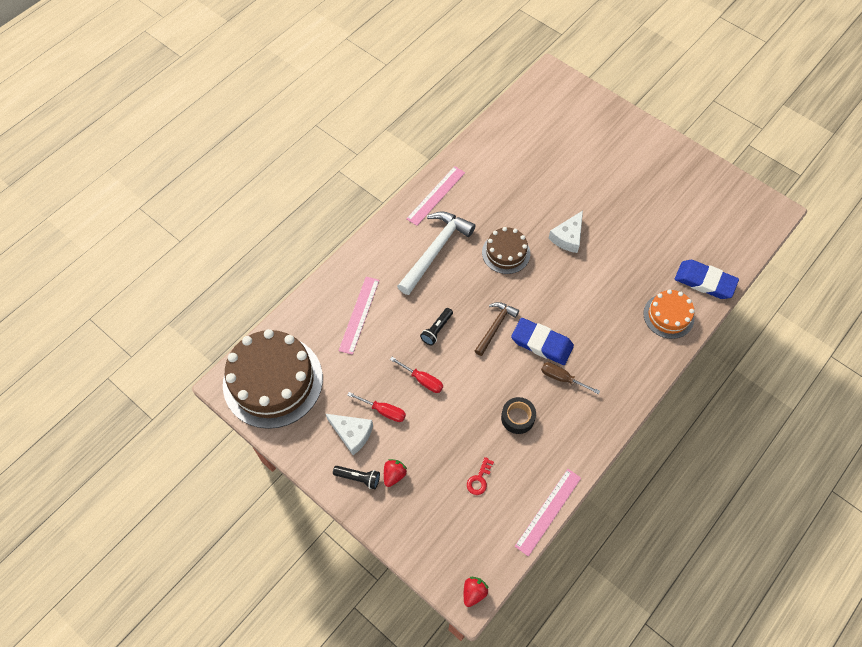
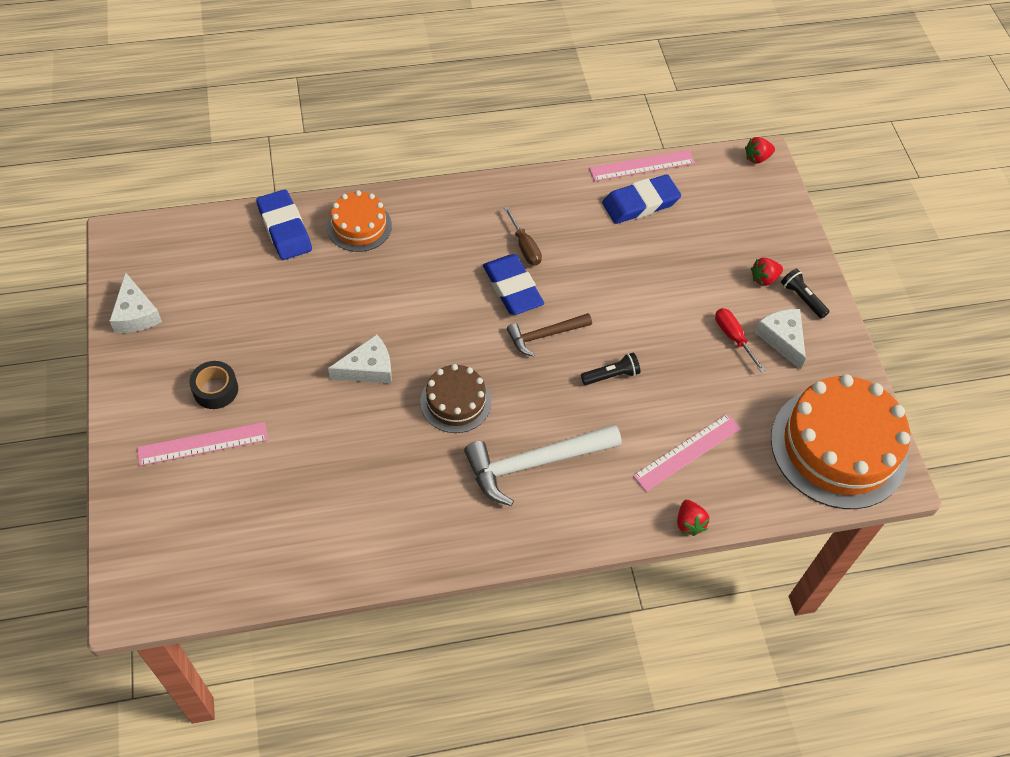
camera: 145 degrees left, 5 degrees down
brown cake [223,329,323,429] -> orange cake [771,374,910,509]
red screwdriver [390,357,443,393] -> none
pink ruler [406,166,465,226] -> pink ruler moved to [137,422,268,466]
red key [467,457,494,495] -> none
black tape [501,397,536,434] -> black tape moved to [189,361,238,409]
none -> white cheese [110,272,162,333]
none -> blue eraser [602,174,681,224]
none -> red strawberry [677,500,709,536]

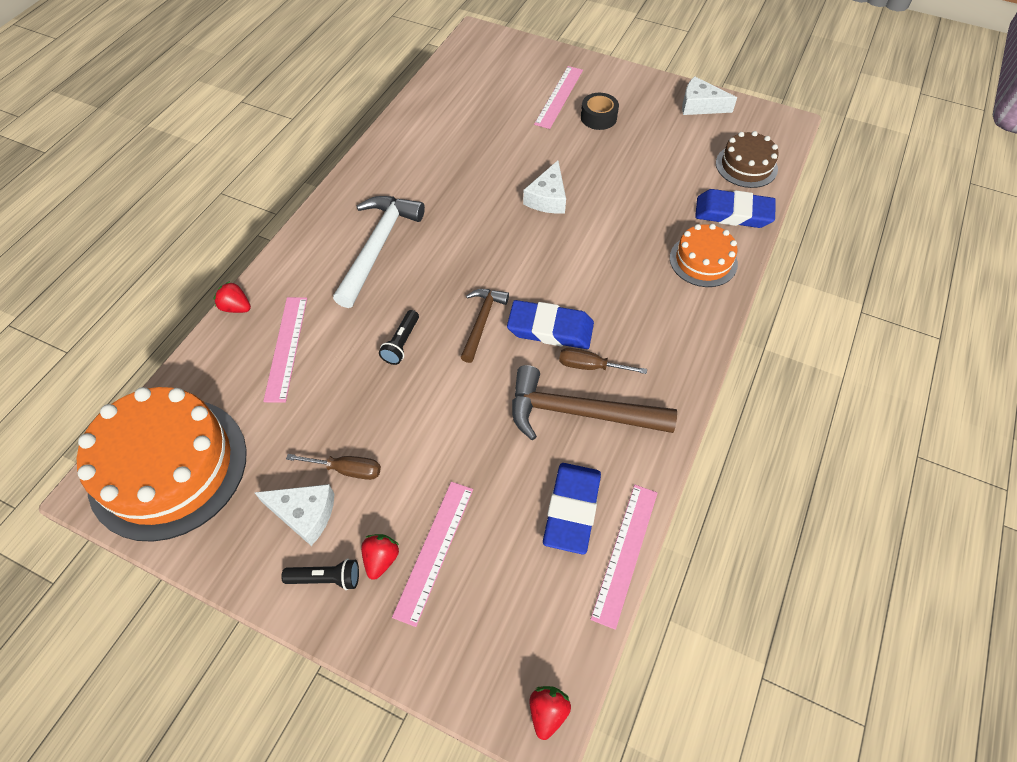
camera: 130 degrees right, 0 degrees up
brown cake [420,364,491,433] -> brown cake moved to [716,131,779,188]
red screwdriver [715,308,766,372] -> brown screwdriver [286,454,381,480]
none -> pink ruler [392,482,473,627]
none -> brown hammer [512,365,677,440]

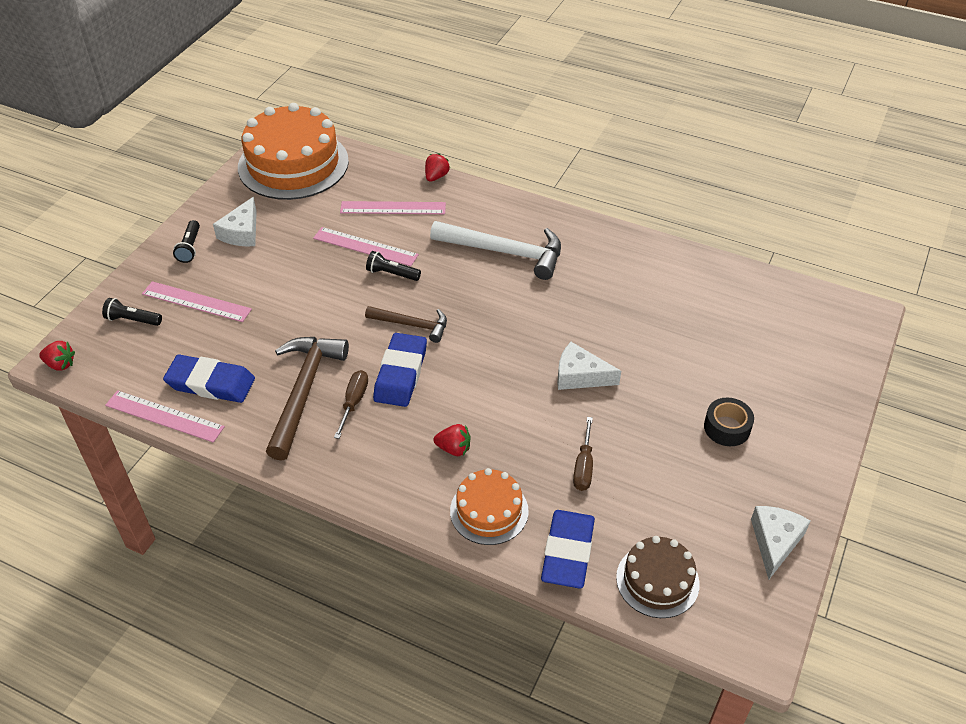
camera: 90 degrees right, 10 degrees down
brown screwdriver [286,454,381,480] -> brown screwdriver moved to [573,417,593,491]
red strawberry [361,534,399,580] -> red strawberry moved to [433,424,471,456]
pink ruler [534,66,583,129] -> pink ruler moved to [313,227,419,266]
none -> black flashlight [102,298,162,326]

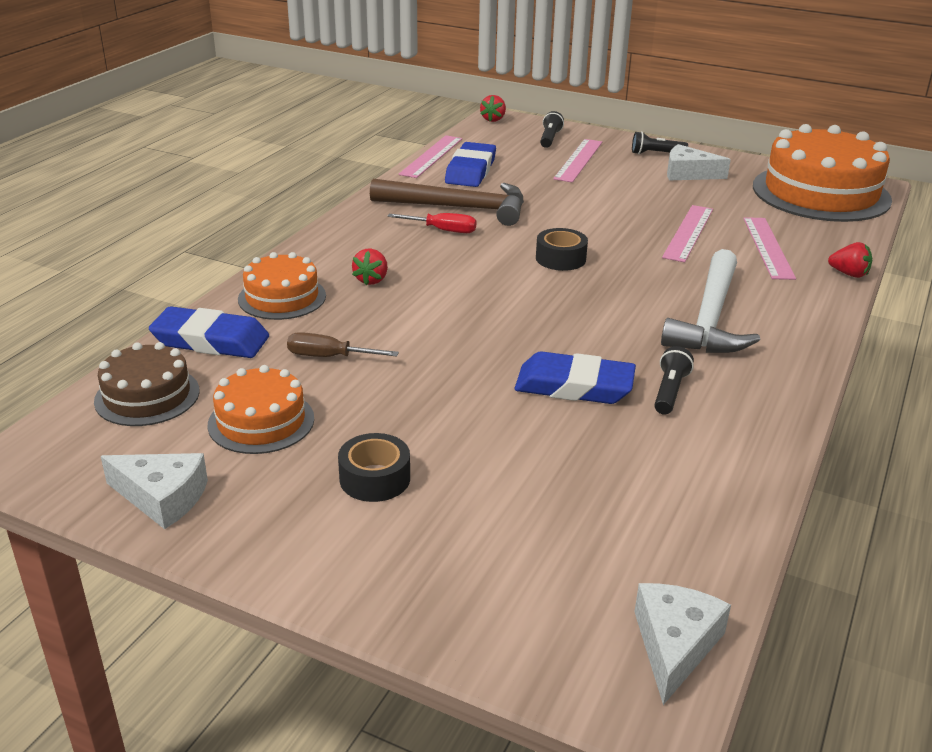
camera: 90 degrees right, 15 degrees down
brown screwdriver [334,370,368,439] -> red screwdriver [387,213,476,233]
brown hammer [365,306,447,343] -> black tape [536,228,588,271]
black flashlight [366,251,421,281] -> black flashlight moved to [654,346,694,415]
blue eraser [373,333,427,407] -> blue eraser moved to [514,351,636,404]
white cheese [557,342,621,390] -> white cheese moved to [635,583,731,705]
none -> orange cake [207,365,314,454]

